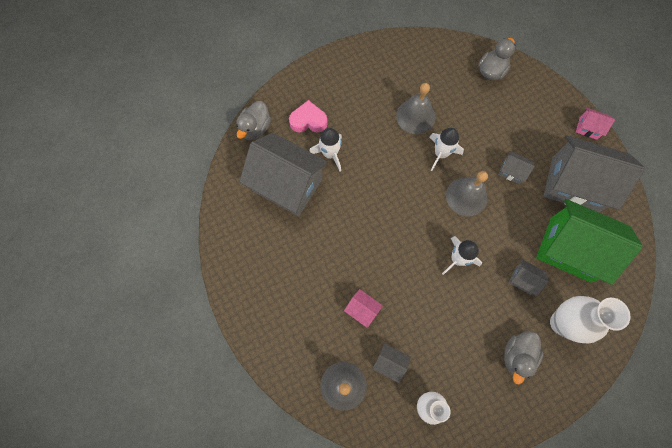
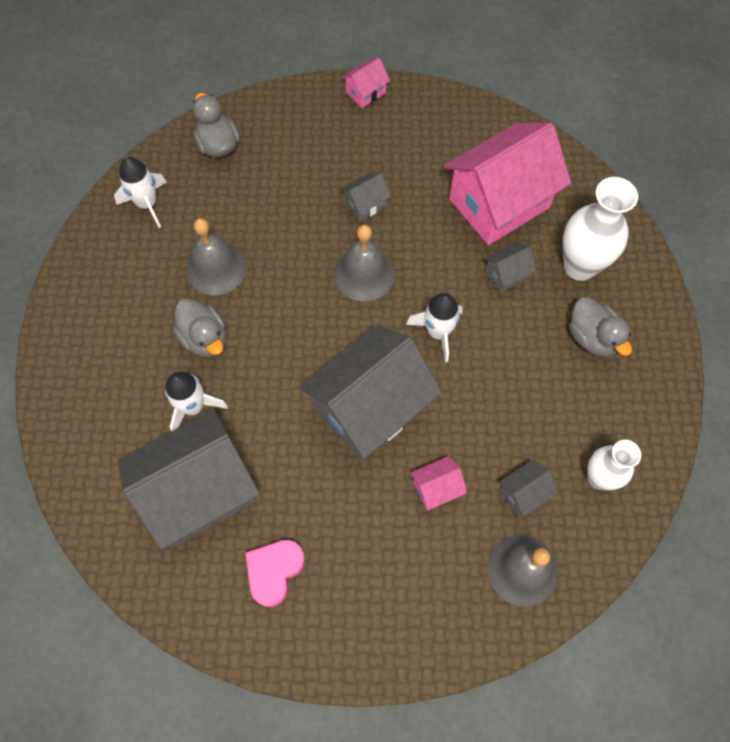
camera: 60 degrees left, 5 degrees down
grey duck [236,101,271,140] -> grey duck moved to [173,299,226,357]
pink heart [289,100,328,133] -> pink heart moved to [245,540,305,607]
white rocket [429,128,464,171] -> white rocket moved to [114,157,167,228]
green house [536,199,643,285] -> pink house [444,122,571,245]
grey house [544,135,645,212] -> grey house moved to [299,325,442,461]

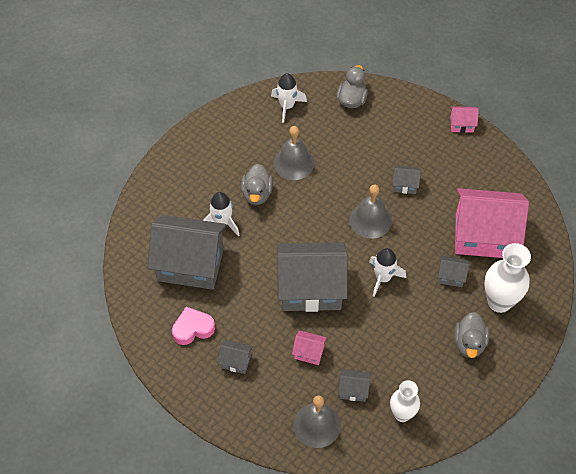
camera: 40 degrees right, 10 degrees down
none -> grey house [217,339,253,374]

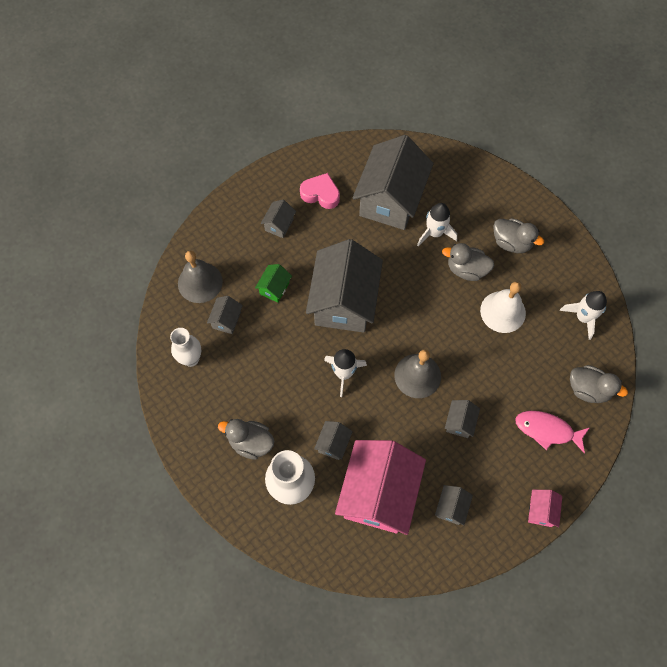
camera: 100 degrees right, 10 degrees up
pink heart [172,307,215,345] -> pink heart turned 60 degrees counterclockwise [300,173,340,209]
grey bell [274,126,314,180] -> white bell [480,282,526,333]
pink house [292,330,327,365] -> green house [255,264,292,303]
none -> grey house [435,485,473,525]
none -> grey duck [493,218,544,253]
none -> pink fish [515,411,589,453]

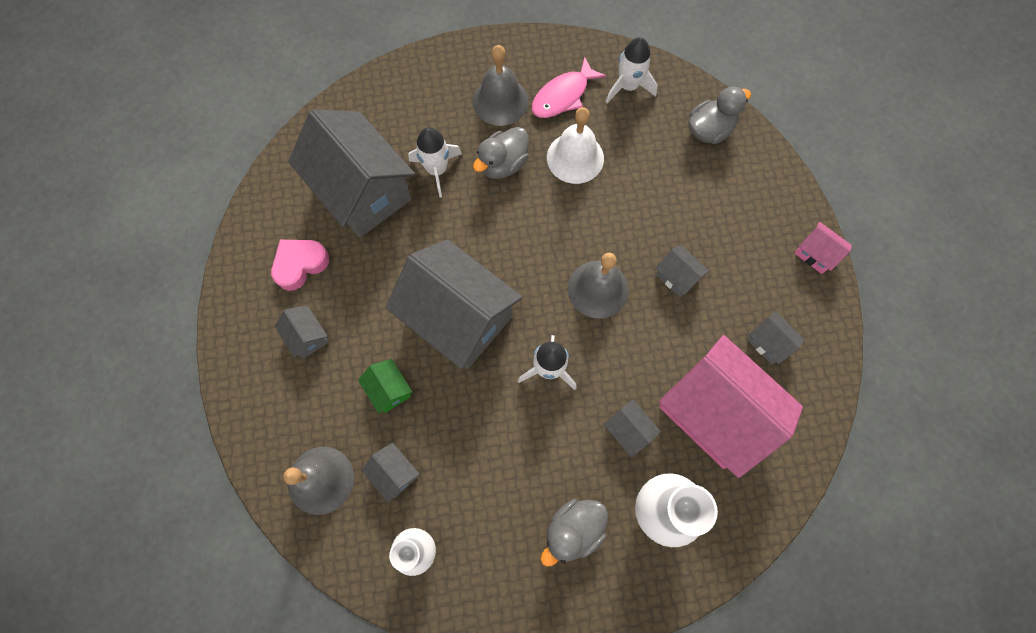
camera: 60 degrees left, 5 degrees up
grey duck [493,218,544,253] -> grey bell [473,45,529,126]
pink fish [515,411,589,453] -> pink fish moved to [531,57,606,118]

